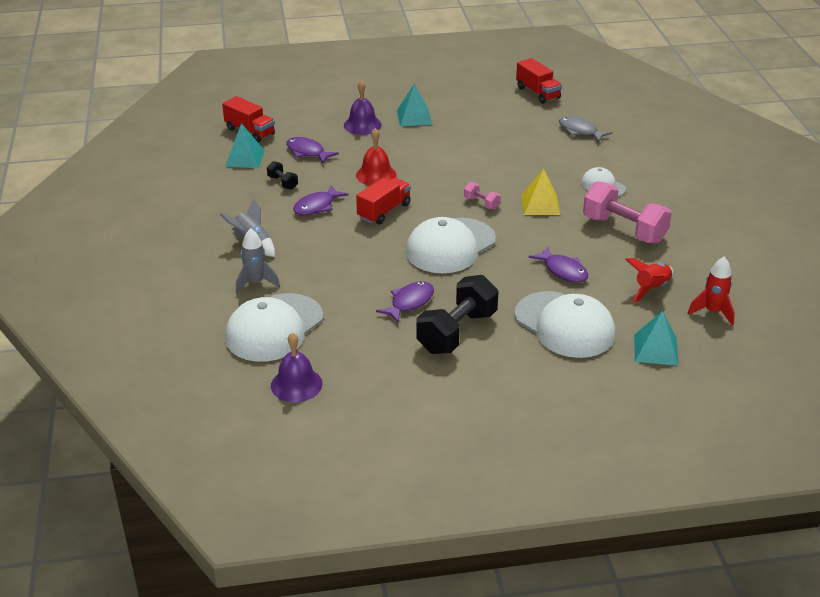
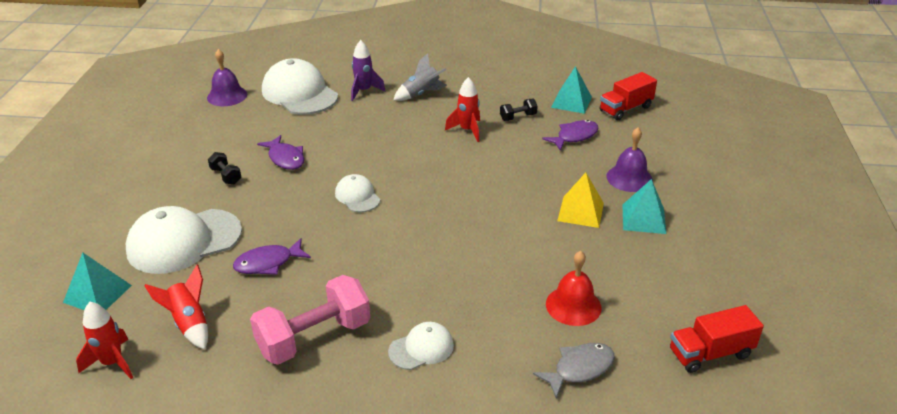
camera: 105 degrees right, 0 degrees up
grey rocket [236,228,280,294] -> purple rocket [351,40,385,101]
purple fish [293,185,349,215] -> red rocket [445,77,480,142]
red bell [356,128,397,186] -> red bell moved to [546,251,601,326]
red truck [356,178,411,224] -> none
white cap [406,217,496,273] -> white cap [335,174,380,212], size x0.51
black dumbbell [416,275,499,354] -> black dumbbell [208,152,241,184], size x0.46
pink dumbbell [464,182,501,210] -> none
yellow pyramid [521,168,560,215] -> yellow pyramid moved to [557,173,604,228]

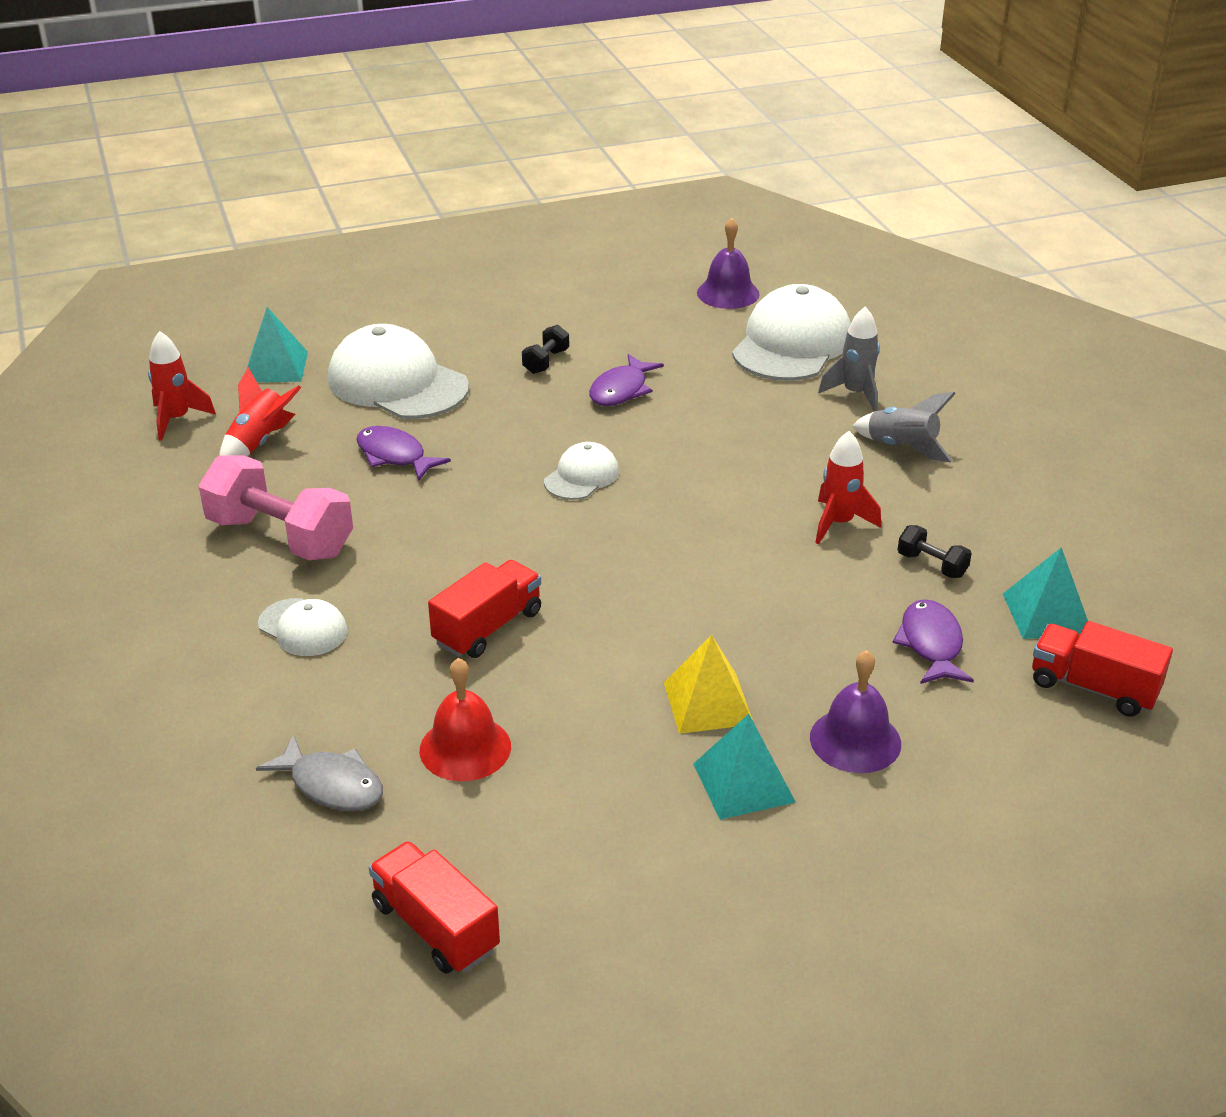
camera: 65 degrees right, 0 degrees up
purple rocket [351,40,385,101] -> grey rocket [818,307,880,411]
purple fish [542,120,599,151] -> purple fish turned 120 degrees counterclockwise [892,599,974,684]
none -> red truck [428,560,541,658]

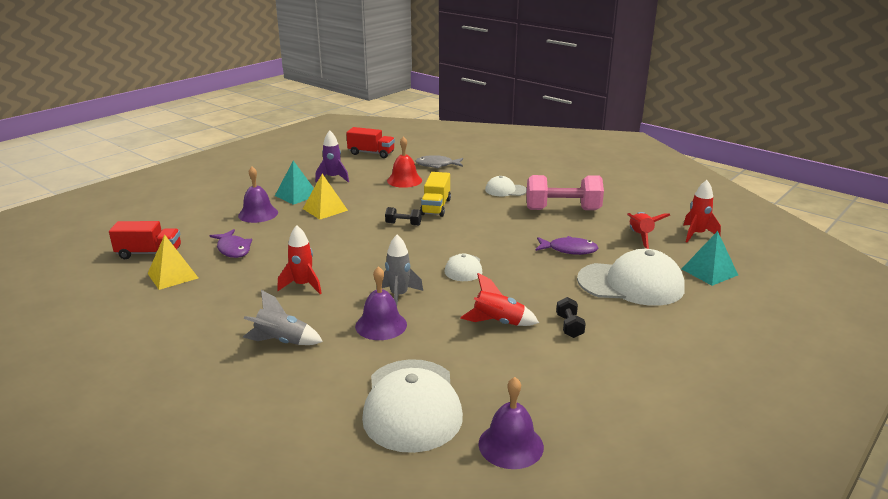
camera: 150 degrees right, 10 degrees down
red truck [428,560,541,658] -> yellow truck [420,172,451,217]
purple fish [589,354,664,406] -> red rocket [460,273,539,326]
grey rocket [818,307,880,411] -> grey rocket moved to [382,235,423,305]
black dumbbell [898,525,972,578] -> black dumbbell moved to [385,207,422,226]
turquoise pyramid [1003,547,1088,639] -> yellow pyramid [147,234,198,290]
none -> purple rocket [315,130,349,182]
none -> purple bell [355,266,407,340]

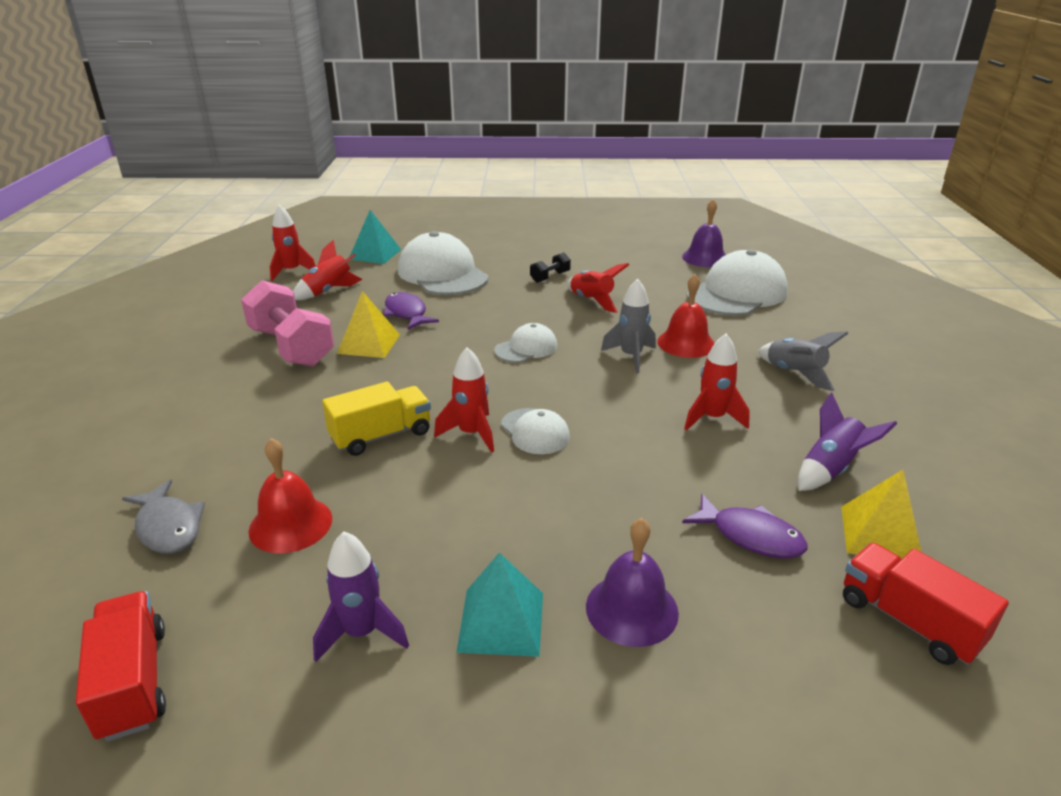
camera: 130 degrees left, 5 degrees up
purple fish [210,229,252,258] -> purple fish turned 105 degrees clockwise [682,494,808,558]
yellow pyramid [303,174,348,219] -> yellow pyramid moved to [337,291,400,358]
purple bell [355,266,407,340] -> red bell [657,274,715,358]
black dumbbell [385,207,422,226] -> red rocket [434,347,494,453]
white cap [485,176,527,196] -> white cap moved to [501,408,570,454]
none -> purple rocket [798,392,897,491]

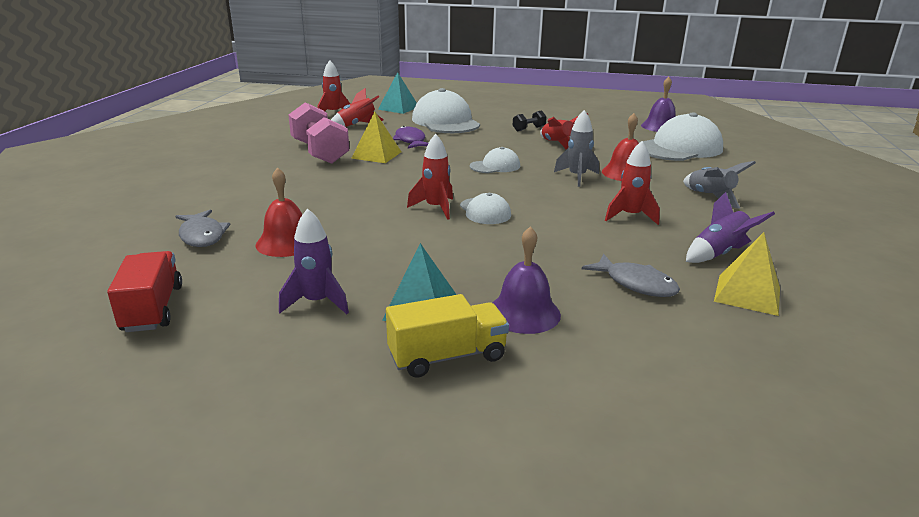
camera: 10 degrees right, 5 degrees down
yellow truck [322,382,431,456] -> yellow truck moved to [386,294,509,378]
purple fish [682,494,808,558] -> grey fish [582,254,680,297]
red truck [843,543,1009,665] -> none

